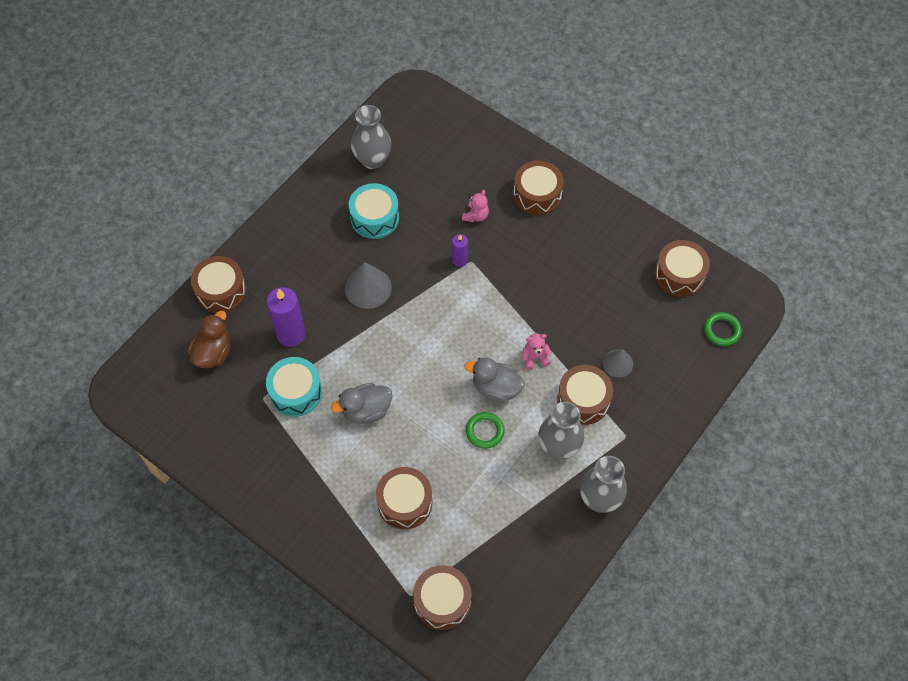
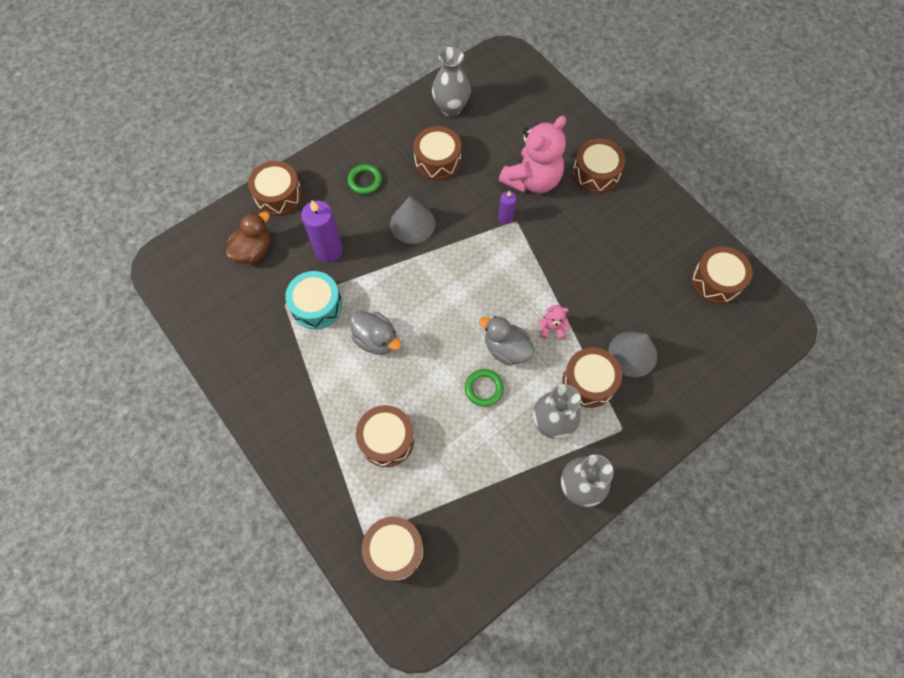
camera: 15 degrees right, 5 degrees up
grey duck [331,383,392,424] -> grey duck turned 135 degrees counterclockwise [350,311,401,355]
turquoise drum [349,183,399,239] -> brown drum [413,126,461,180]
pink teddy bear [462,190,489,222] -> pink teddy bear [499,116,566,194], size x2.32
grey cone [603,349,633,378] -> grey cone [608,331,657,377], size x1.58
green ring [704,312,742,346] -> green ring moved to [347,164,382,194]

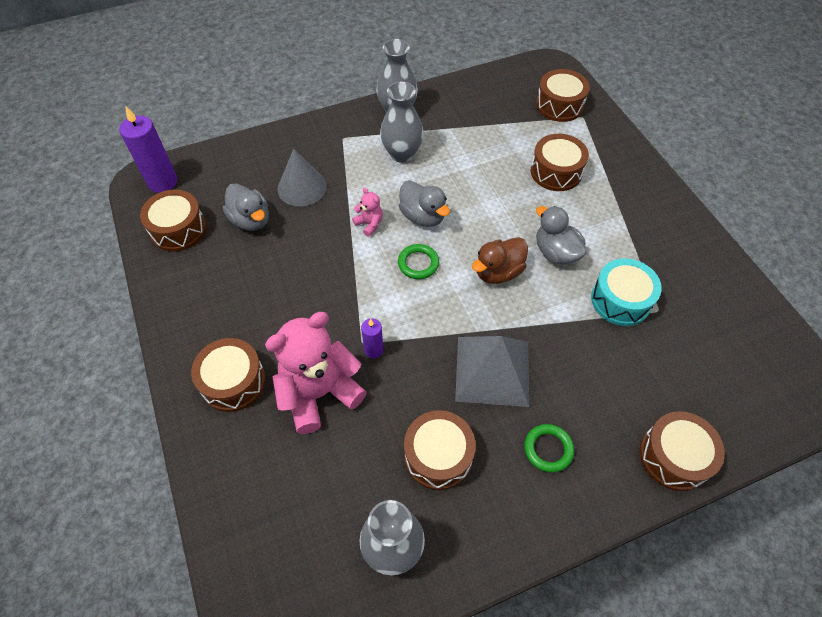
camera: 165 degrees left, 10 degrees down
brown duck [226,212,271,264] -> brown duck moved to [472,237,528,284]
purple candle [301,200,343,262] -> purple candle moved to [119,106,177,193]
grey cone [390,197,435,244] -> grey pyramid [455,336,530,407]
green ring [465,369,504,407] -> green ring moved to [398,244,439,279]
pink teddy bear [539,305,570,340] -> pink teddy bear turned 150 degrees counterclockwise [352,188,383,237]
brown drum [562,347,622,408] -> none
none -> grey duck [223,183,269,231]

